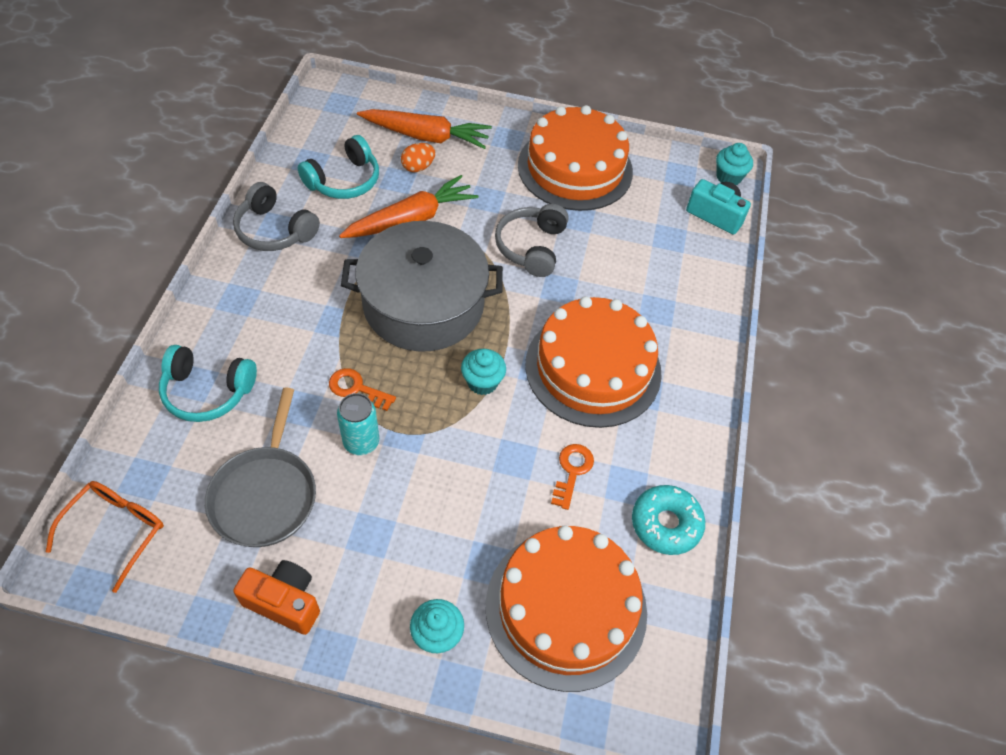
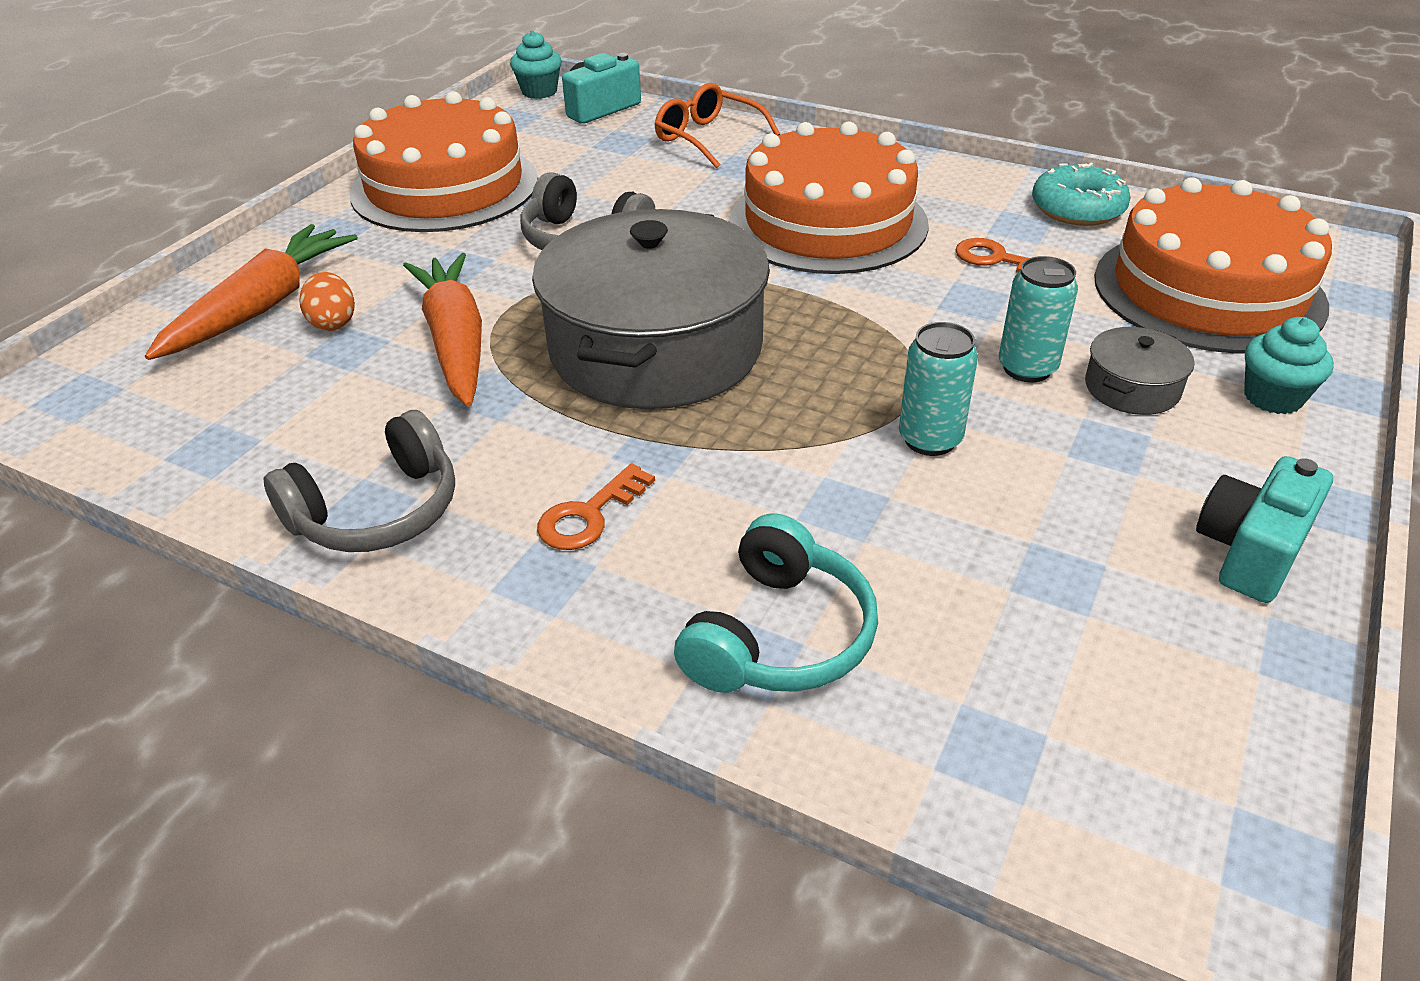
camera: 70 degrees left, 15 degrees down
orange glasses [46,481,164,593] -> orange glasses moved to [654,83,780,168]
grey pan [205,387,316,547] -> none
orange camera [233,560,320,635] -> turquoise camera [1196,456,1333,603]
turquoise headphones [298,135,379,199] -> none
orange key [329,368,396,411] -> orange key moved to [537,463,655,550]
turquoise cupcake [461,349,506,395] -> none
none -> turquoise can [999,256,1078,382]
none -> grey pot [1085,327,1195,415]

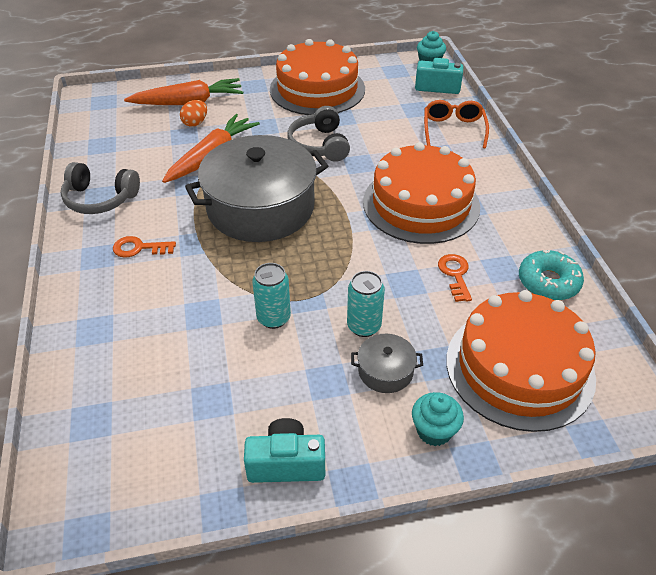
camera: 50 degrees right, 5 degrees up
turquoise headphones [674,513,878,693] -> none

